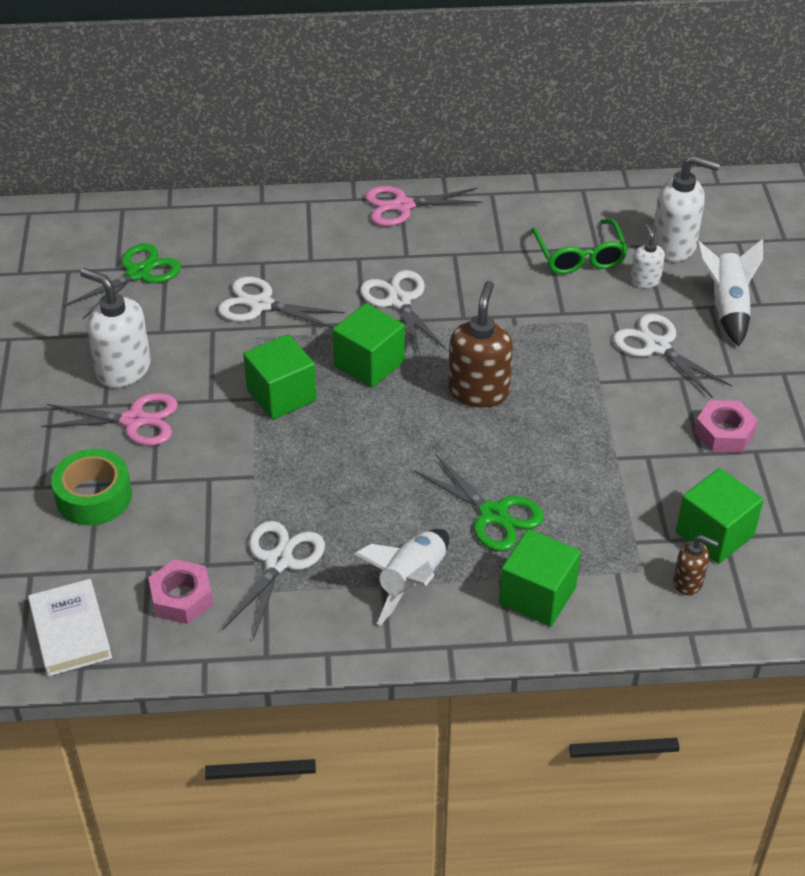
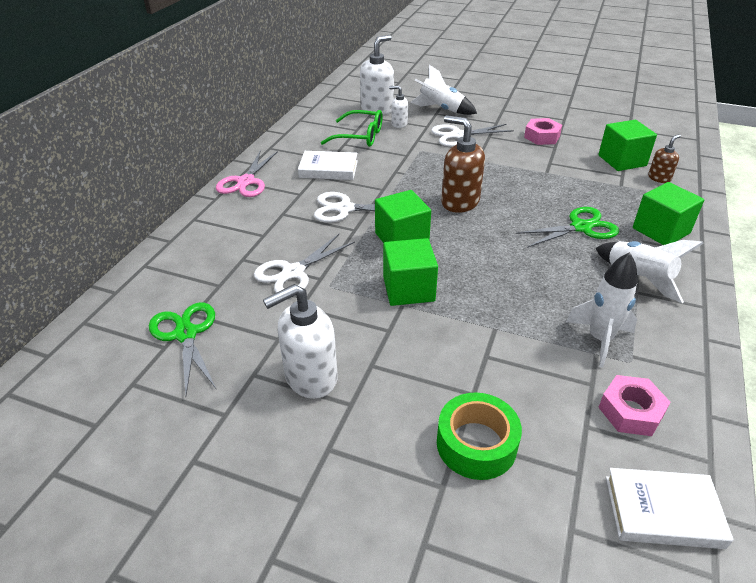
camera: 65 degrees left, 5 degrees down
pink scissors [41,393,178,446] -> none
white scissors [223,521,325,640] -> white rocket [566,252,637,368]
none -> white book [298,151,358,180]

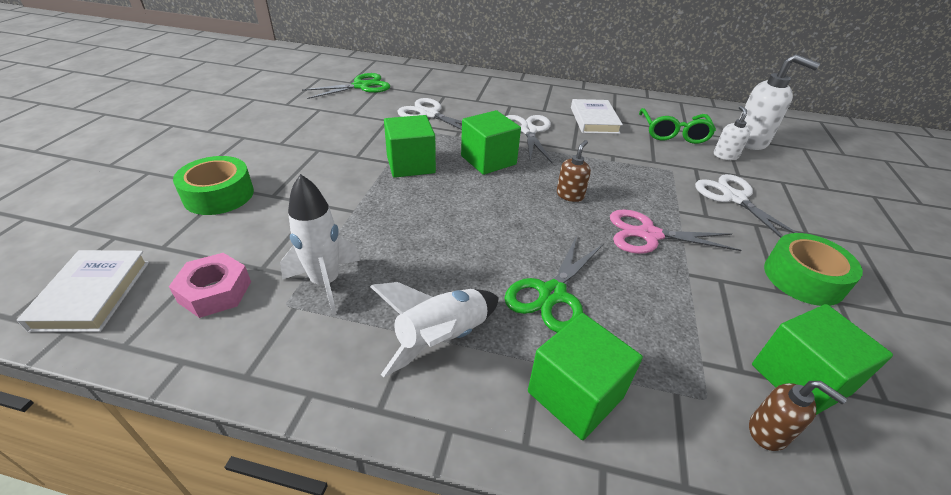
camera: 80 degrees right, 0 degrees up
pink scissors [216,150,278,197] -> pink scissors moved to [610,209,741,254]
white soap dispenser [263,284,338,399] -> none
white rocket [411,65,477,115] -> none
brown soap dispenser [441,115,485,213] -> brown soap dispenser [557,140,591,202], size x0.54
green scissors [516,207,619,248] -> green scissors turned 60 degrees clockwise [505,235,603,333]
pink nut [524,118,562,145] -> green tape [764,233,863,306]

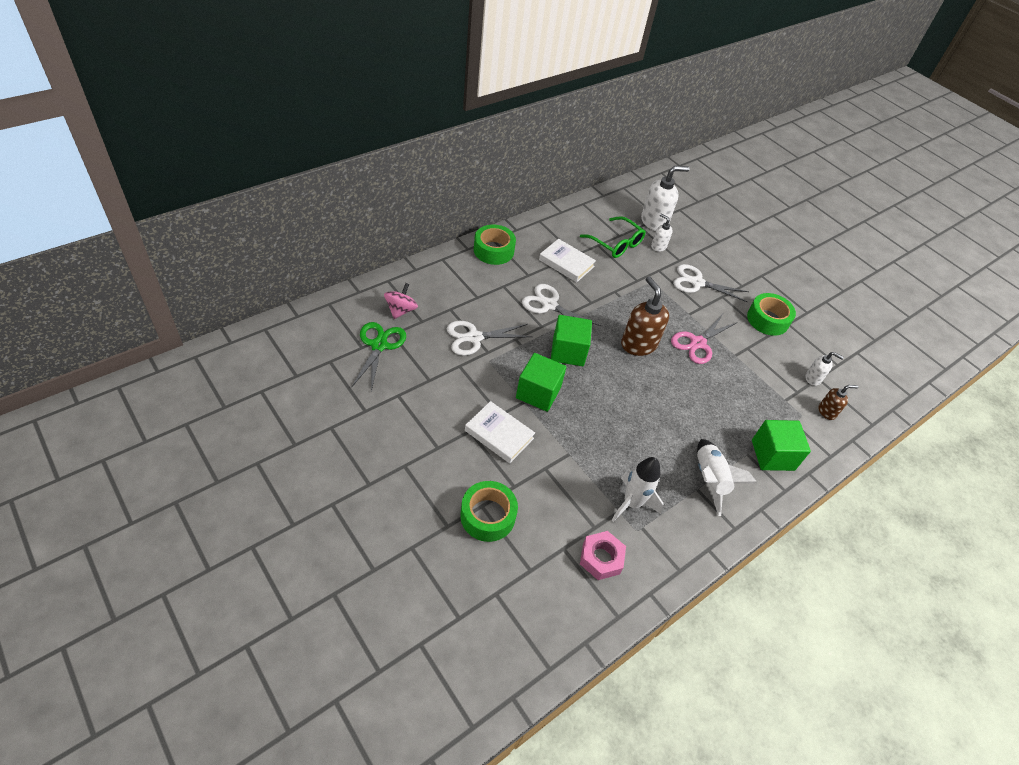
camera: 55 degrees left, 10 degrees up
white book [17,250,149,332] -> white book moved to [465,401,535,463]
green scissors [505,235,603,333] -> none
brown soap dispenser [557,140,591,202] -> brown soap dispenser [621,276,669,356], size x1.85
green cube [752,304,893,415] -> white soap dispenser [805,352,844,386]
none -> pink spinning top [384,283,418,319]
none -> green tape [474,225,516,265]

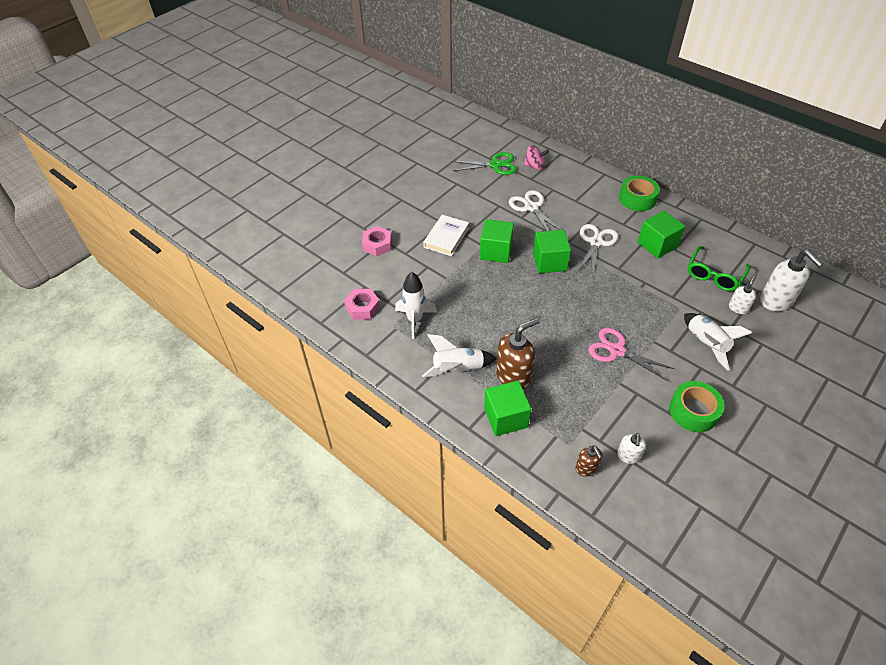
camera: 85 degrees right, 0 degrees up
green tape [460,481,518,542] -> pink nut [362,226,392,256]
white book [539,239,596,283] -> green cube [638,211,685,258]
brown soap dispenser [621,276,669,356] -> brown soap dispenser moved to [496,318,539,390]
white scissors [673,264,749,302] -> white rocket [684,313,752,371]

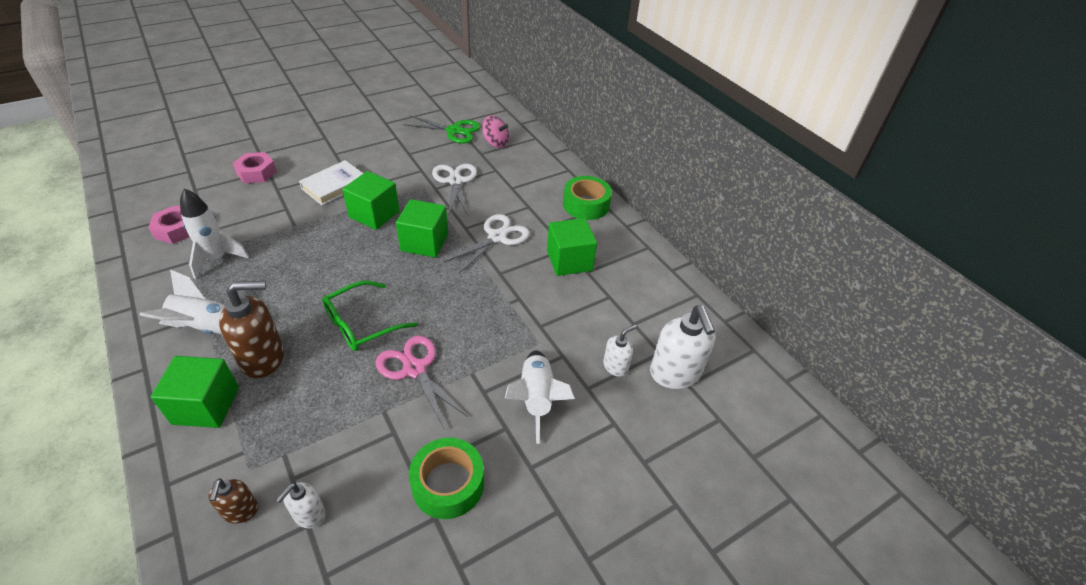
camera: 15 degrees right, 5 degrees down
green glasses [688,246,751,291] -> green glasses moved to [322,280,417,351]

